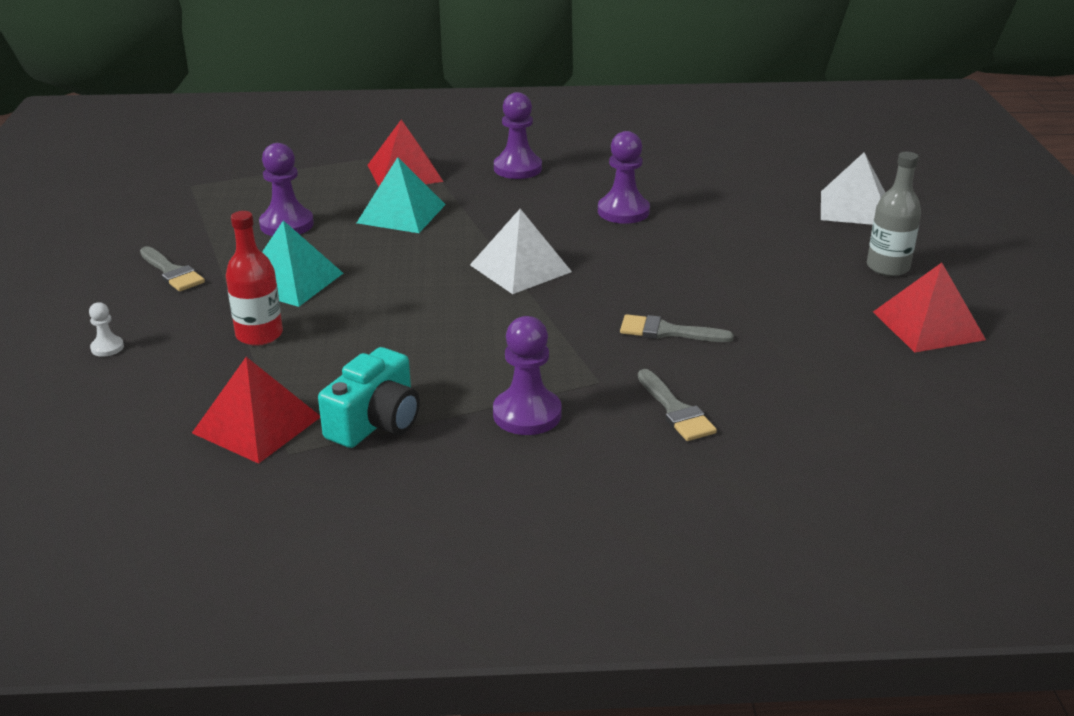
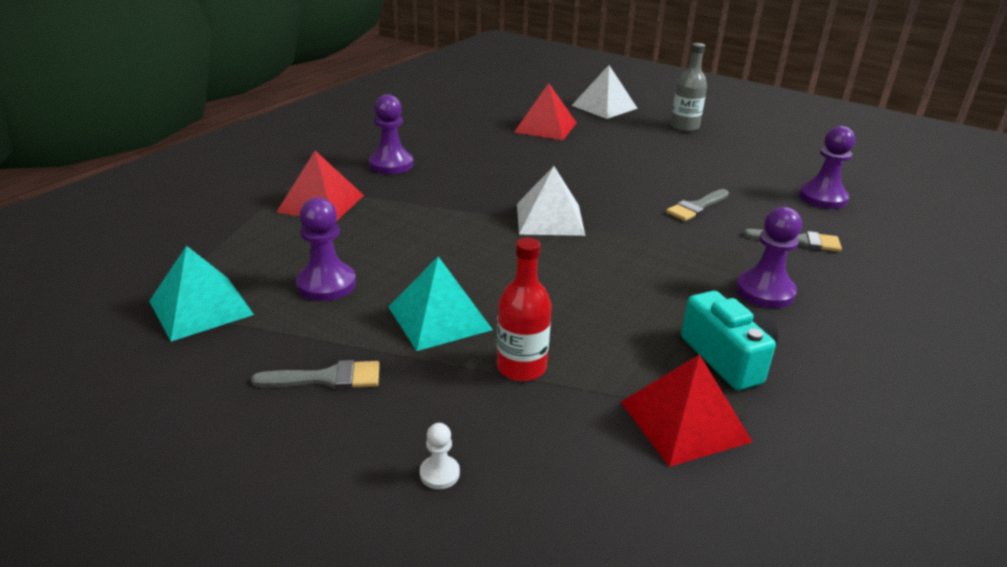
camera: 55 degrees left, 0 degrees up
turquoise pyramid [357,157,446,233] -> turquoise pyramid moved to [149,246,254,341]
purple pawn [598,131,650,224] -> purple pawn moved to [799,126,855,209]
red pyramid [873,263,986,352] -> red pyramid moved to [515,83,577,140]

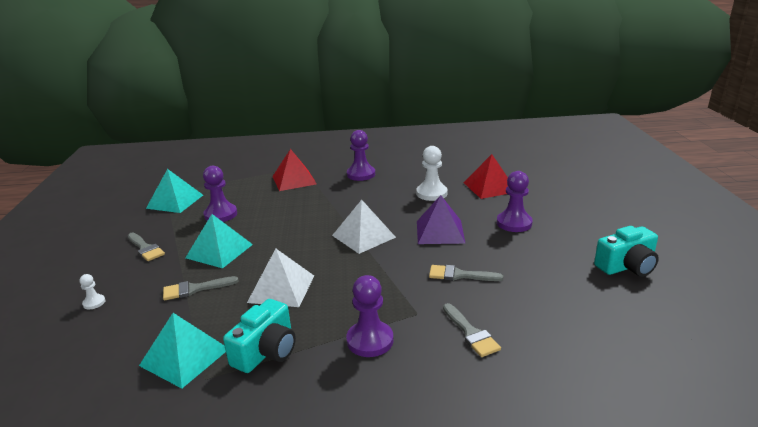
camera: 55 degrees right, 5 degrees down
red bottle [496,238,552,381] -> grey brush [163,276,239,300]
white pyramid [571,65,638,119] -> white pyramid moved to [247,249,314,307]
red pyramid [621,354,753,467] -> turquoise pyramid [139,313,226,389]
grey bottle [671,43,707,132] -> none
purple pawn [799,126,855,209] -> purple pawn moved to [497,171,533,232]
none -> white pawn [416,146,448,201]
none -> purple pyramid [417,195,465,244]
none -> turquoise camera [594,226,659,277]

